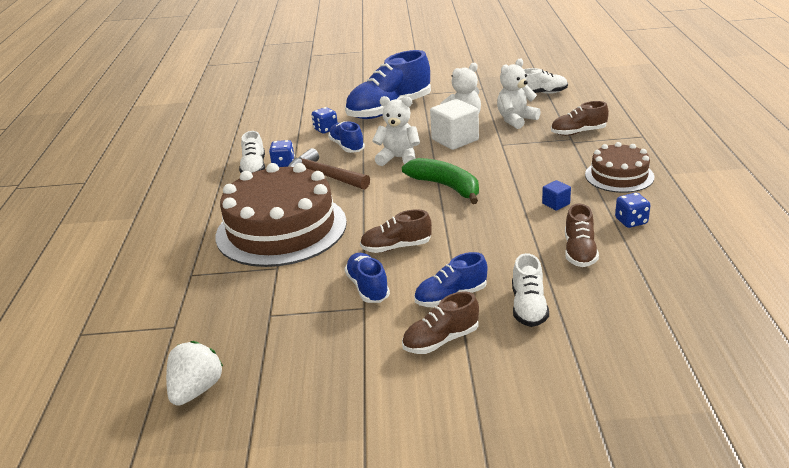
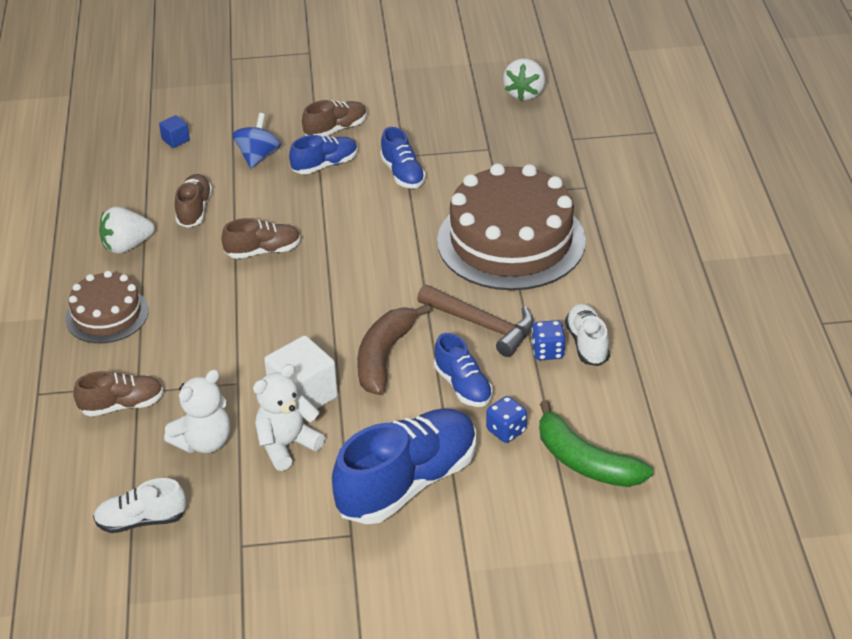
camera: 175 degrees right, 10 degrees up
brown shoe [360,210,432,253] -> brown shoe moved to [222,218,301,259]
white teddy bear [372,96,420,166] -> brown banana [357,304,431,395]
green banana [402,158,479,204] -> green banana moved to [539,400,653,487]
white shoe [512,253,549,327] -> blue spinning top [232,113,281,168]
blue cube [542,180,571,211] -> blue cube moved to [159,115,190,148]
blue dice [615,193,651,228] -> white strawberry [99,207,154,254]

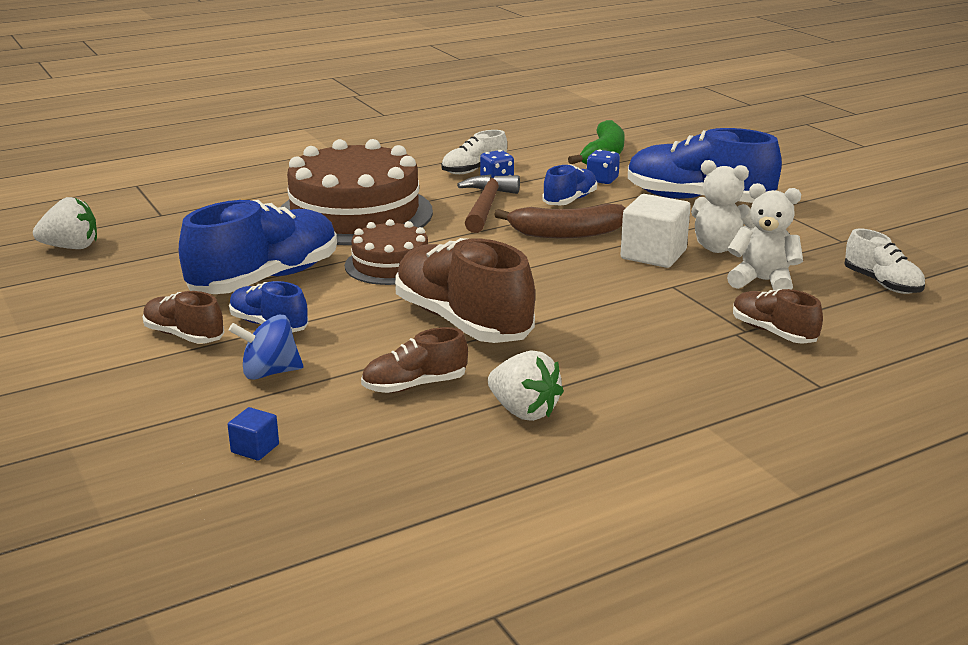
camera: 115 degrees left, 15 degrees down
brown cake [65,271,149,343] -> brown cake moved to [345,219,428,285]
brown shoe [222,218,301,259] -> brown shoe [395,238,535,343], size x1.91
blue shoe [380,127,426,188] -> blue shoe [179,200,337,294], size x1.91

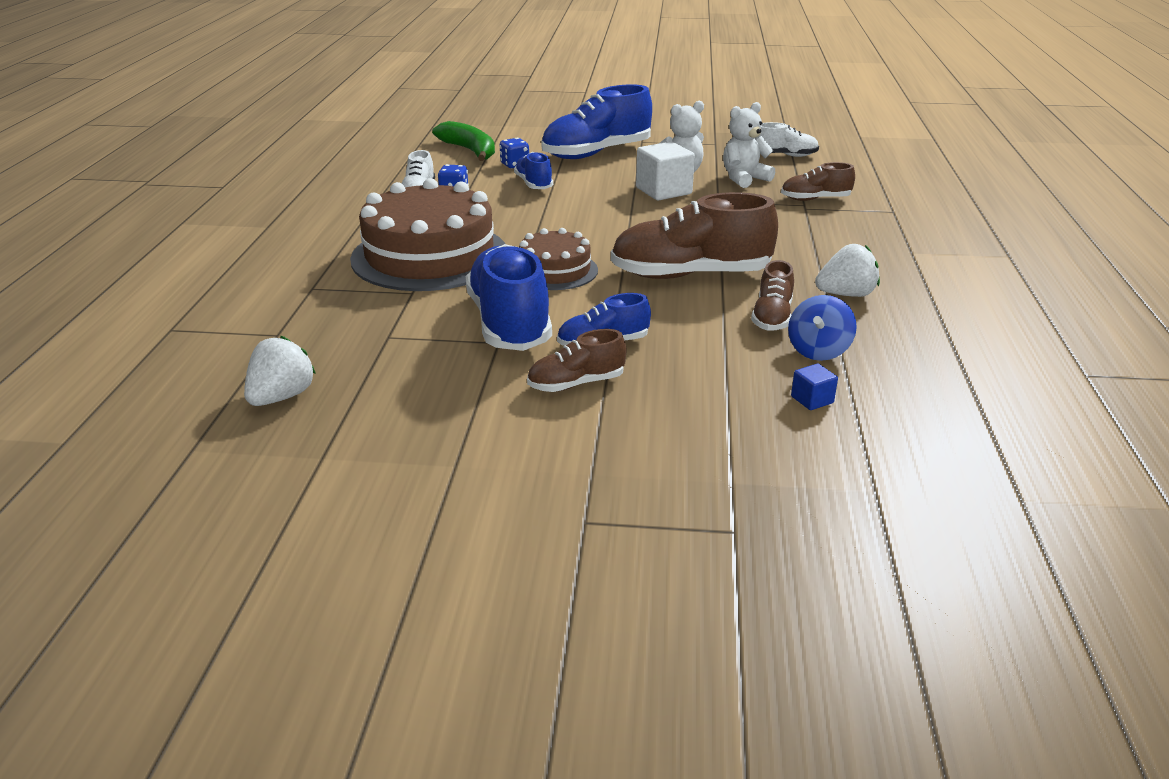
camera: 55 degrees left, 5 degrees up
blue spinning top [229,315,303,380] -> blue spinning top moved to [788,295,857,361]
brown hammer [457,174,520,233] -> none
brown banana [494,203,625,238] -> none

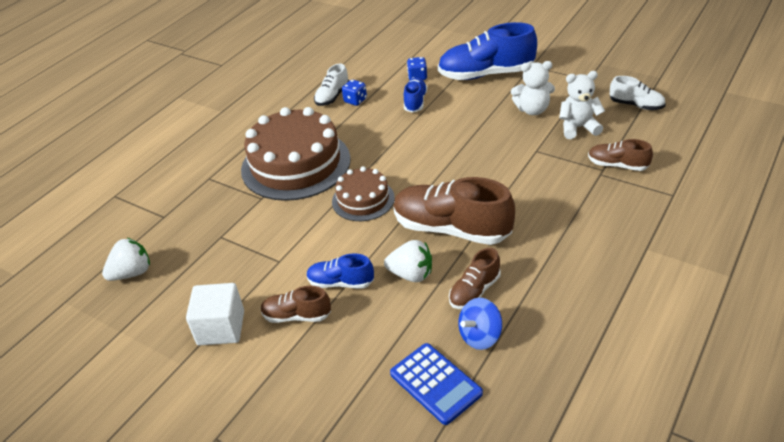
camera: 30 degrees right, 10 degrees up
green banana [432,121,495,161] -> none
blue shoe [466,244,552,351] -> none
white cube [636,142,695,200] -> white cube moved to [186,283,244,346]
blue cube [791,363,838,410] -> blue calculator [390,343,483,425]
white strawberry [815,244,880,297] -> white strawberry moved to [384,240,432,282]

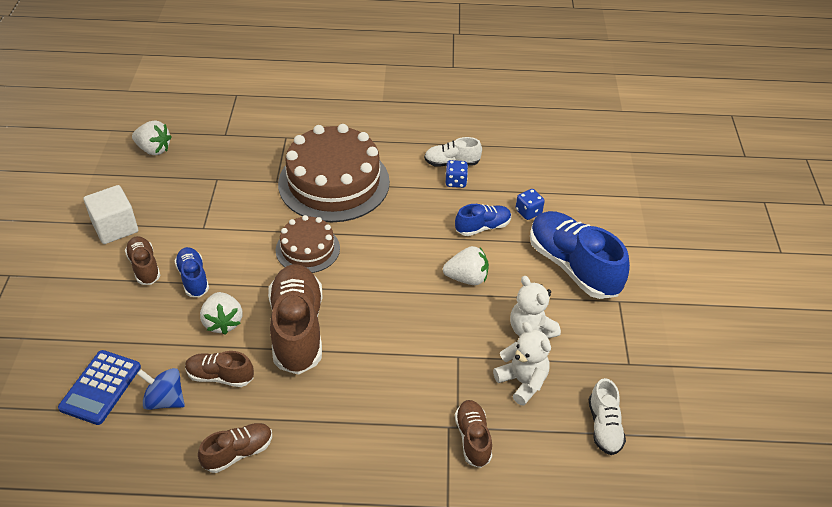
camera: 55 degrees right, 5 degrees up
none -> brown shoe [198,423,272,473]
none -> white strawberry [443,246,489,285]

